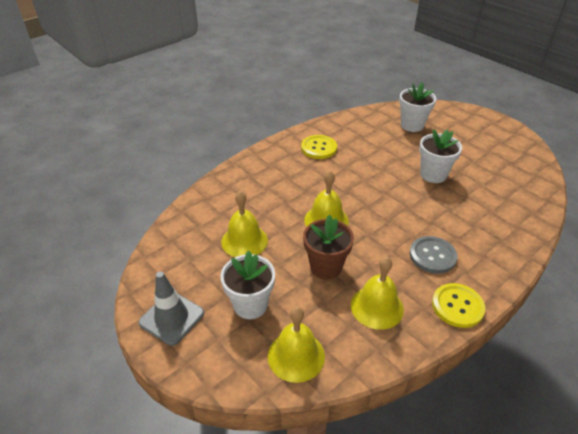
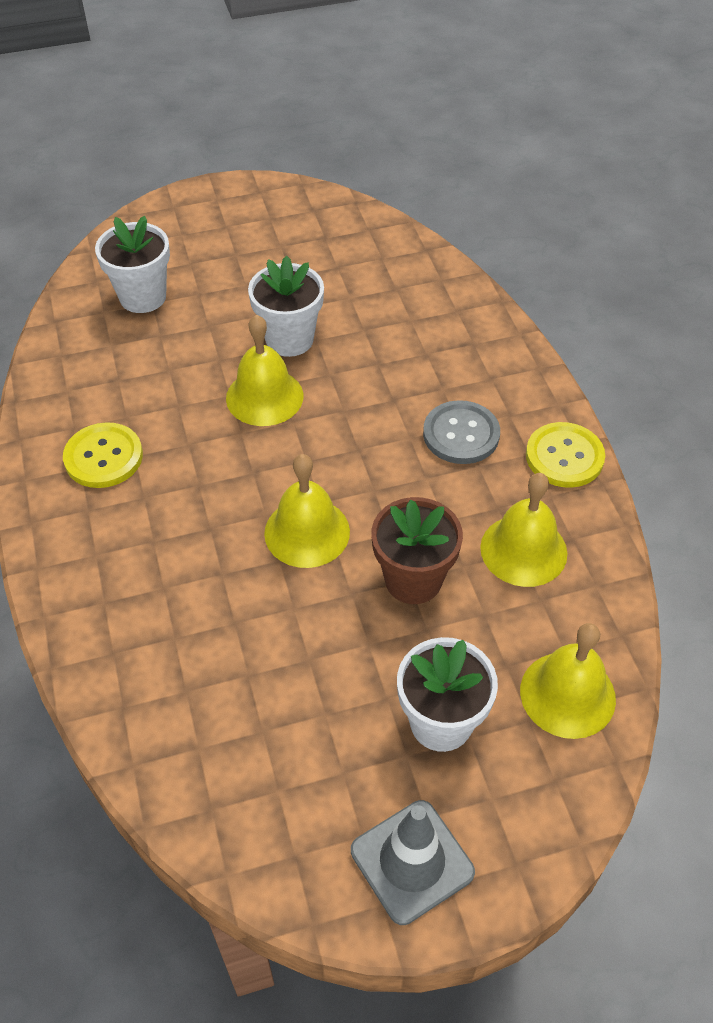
camera: 65 degrees left, 10 degrees up
yellow bell [221,191,268,257] -> yellow bell moved to [226,315,303,426]

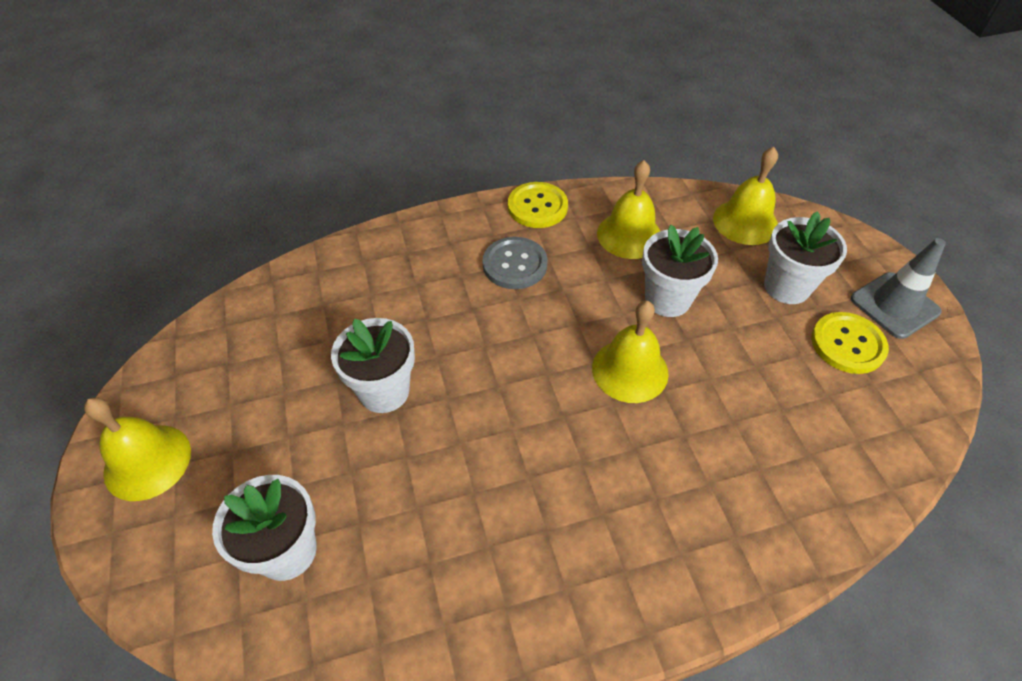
camera: 90 degrees left, 0 degrees up
yellow button [63,422,143,488] -> yellow button moved to [811,312,889,374]
yellow bell [226,315,303,426] -> yellow bell moved to [84,397,191,501]
brown flower pot [371,497,463,604] -> white flower pot [642,225,718,317]

